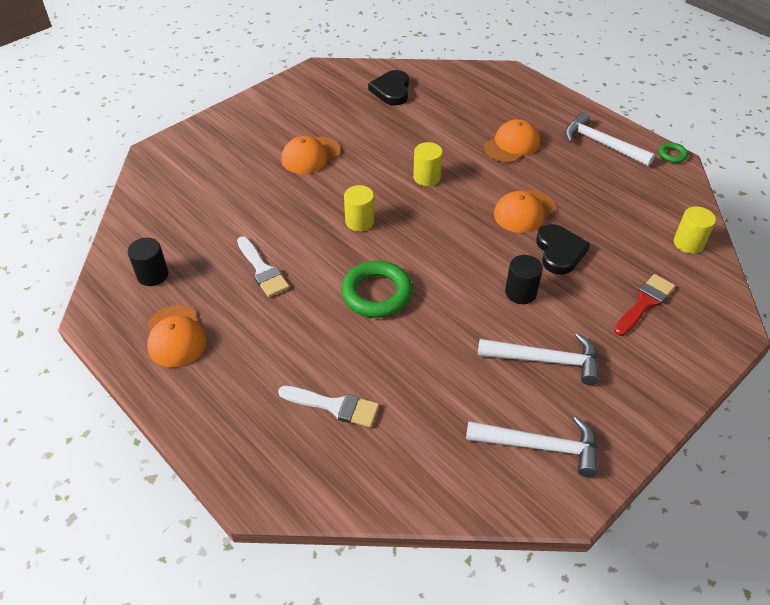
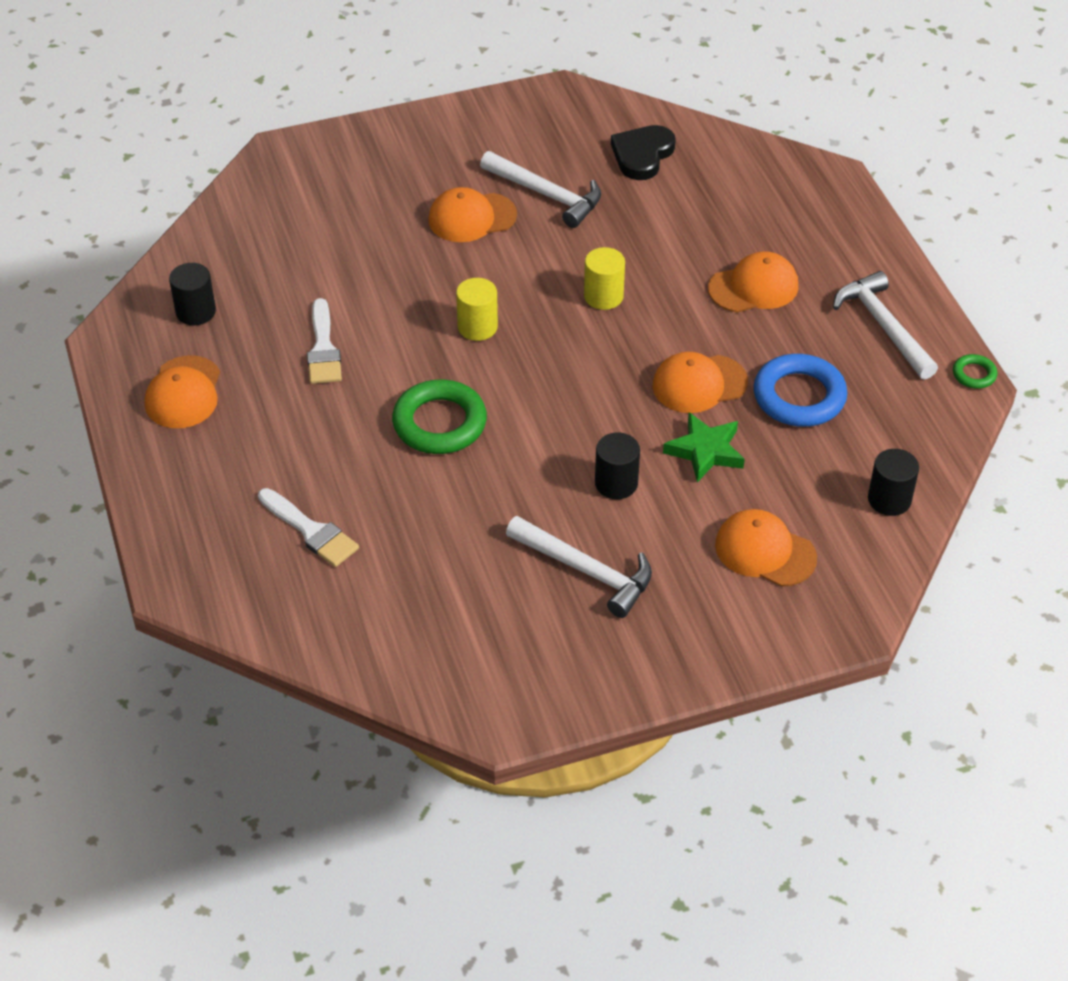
camera: 25 degrees right, 0 degrees up
white hammer [466,417,598,477] -> white hammer moved to [480,151,601,228]
black heart [536,224,590,275] -> green star [663,413,745,483]
red brush [614,274,675,336] -> orange cap [715,509,817,587]
yellow cylinder [674,206,716,254] -> black cylinder [868,449,919,516]
none -> blue ring [754,354,847,427]

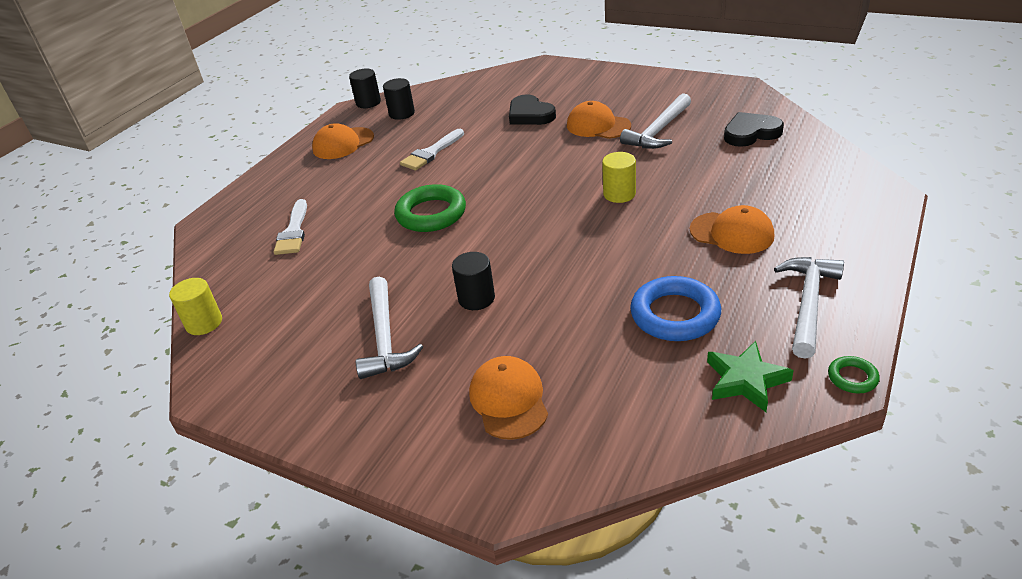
camera: 50 degrees right, 10 degrees down
yellow cylinder [456,278,498,341] -> yellow cylinder moved to [169,278,222,335]
white hammer [480,151,601,228] -> white hammer turned 45 degrees clockwise [620,93,691,149]
orange cap [652,352,748,413] -> none
green star [663,413,745,483] -> green star moved to [707,341,794,412]
black cylinder [868,449,919,516] -> black cylinder moved to [349,69,381,108]
none -> black heart [509,94,556,125]

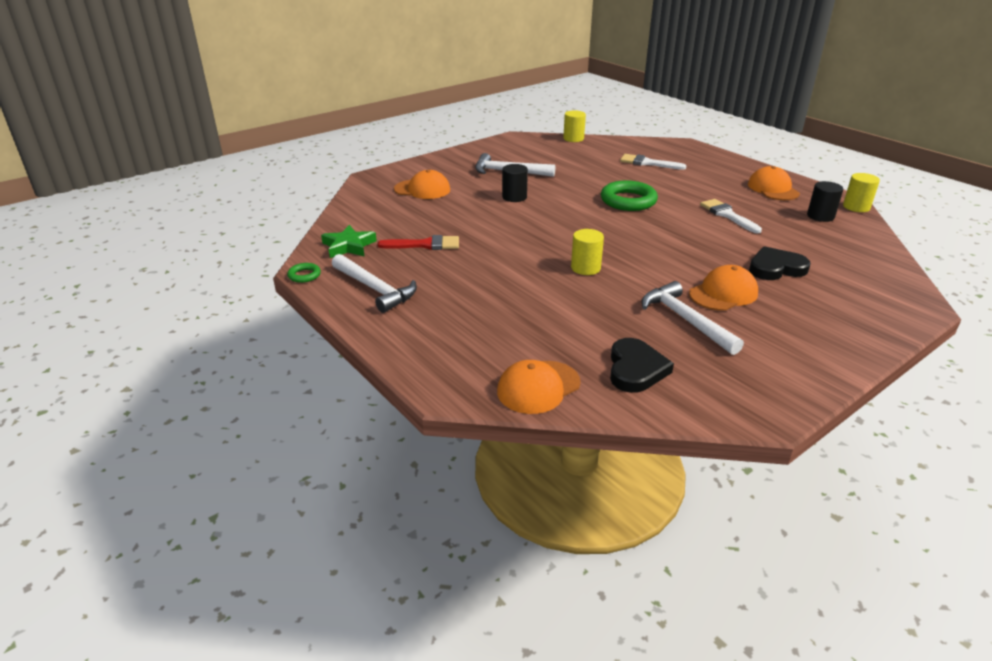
camera: 110 degrees right, 5 degrees down
black cylinder [349,69,381,108] -> yellow cylinder [843,173,880,212]
blue ring [630,276,721,341] -> red brush [378,235,459,250]
orange cap [690,205,774,254] -> orange cap moved to [497,360,580,414]

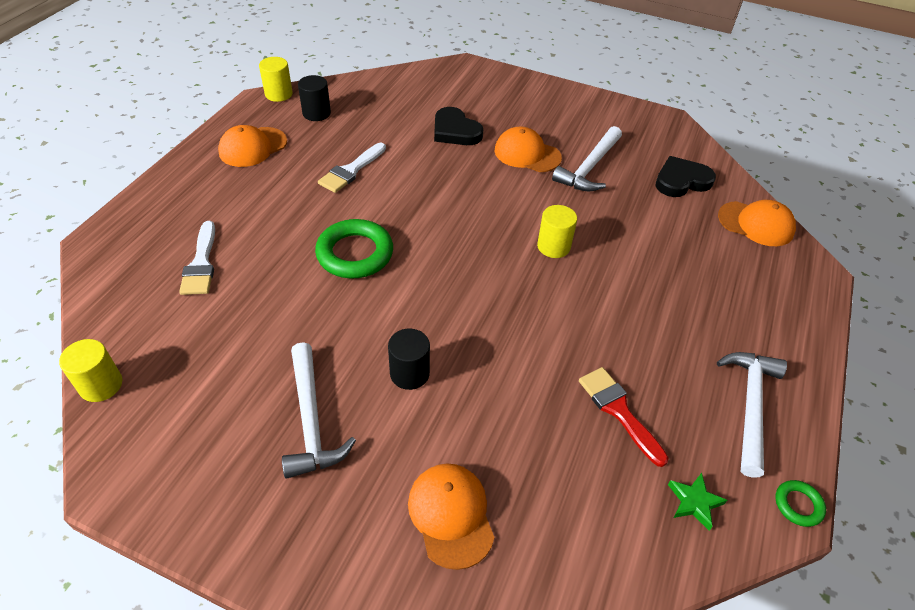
camera: 120 degrees left, 15 degrees up
green star [321,225,377,258] -> green star [668,473,728,530], size x0.66

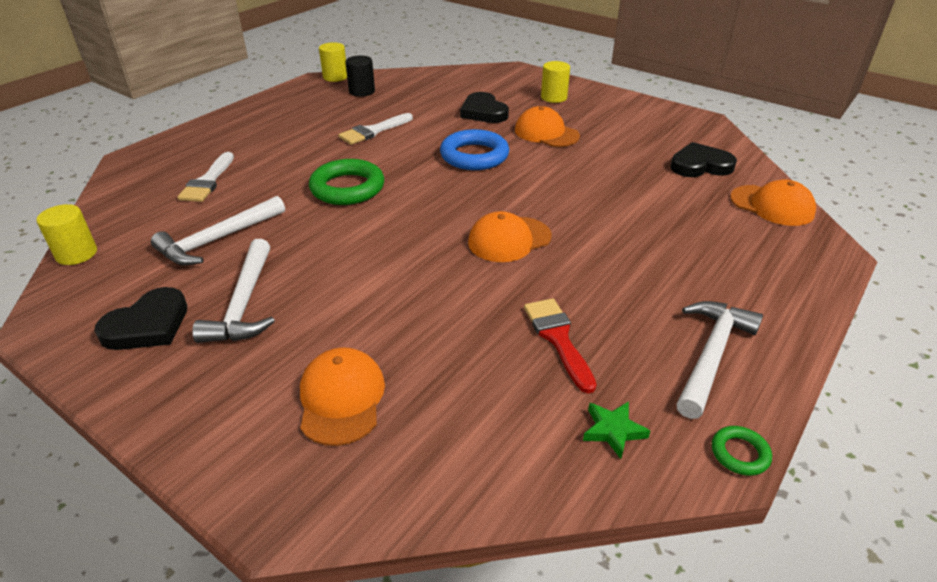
camera: 15 degrees right, 10 degrees down
orange cap [218,125,287,167] -> orange cap moved to [468,211,552,262]
black cylinder [388,329,430,390] -> none
yellow cylinder [537,205,577,258] -> yellow cylinder moved to [541,61,570,103]
white hammer [552,126,622,192] -> white hammer moved to [151,196,285,265]
none -> black heart [94,287,187,350]
none -> blue ring [440,129,509,170]

